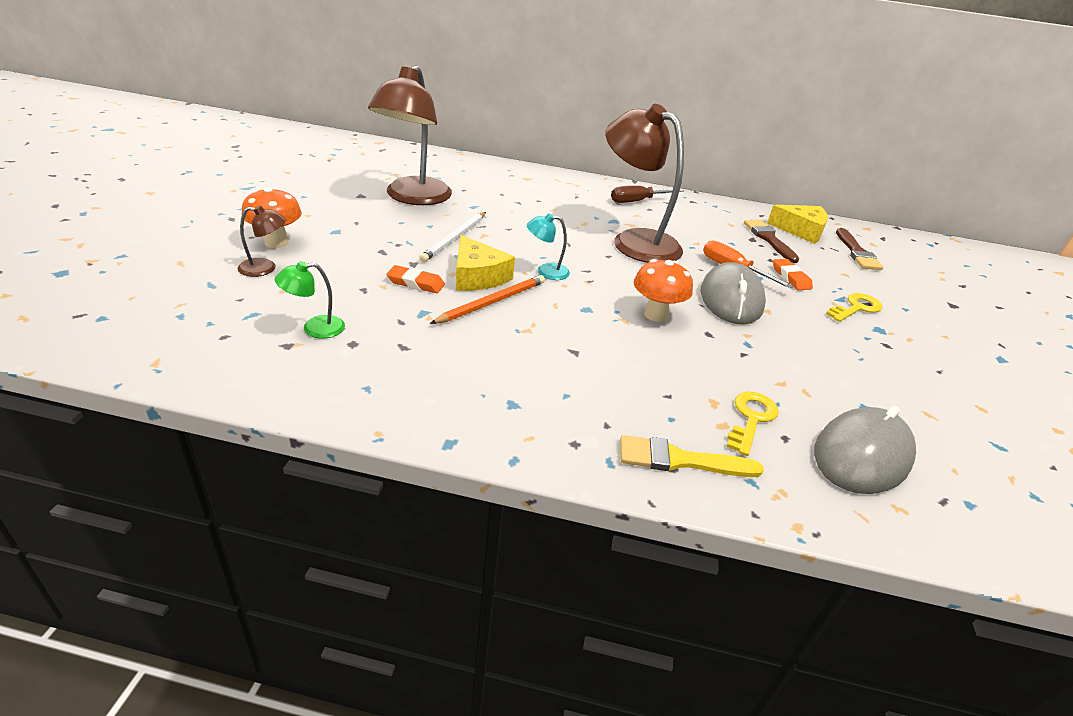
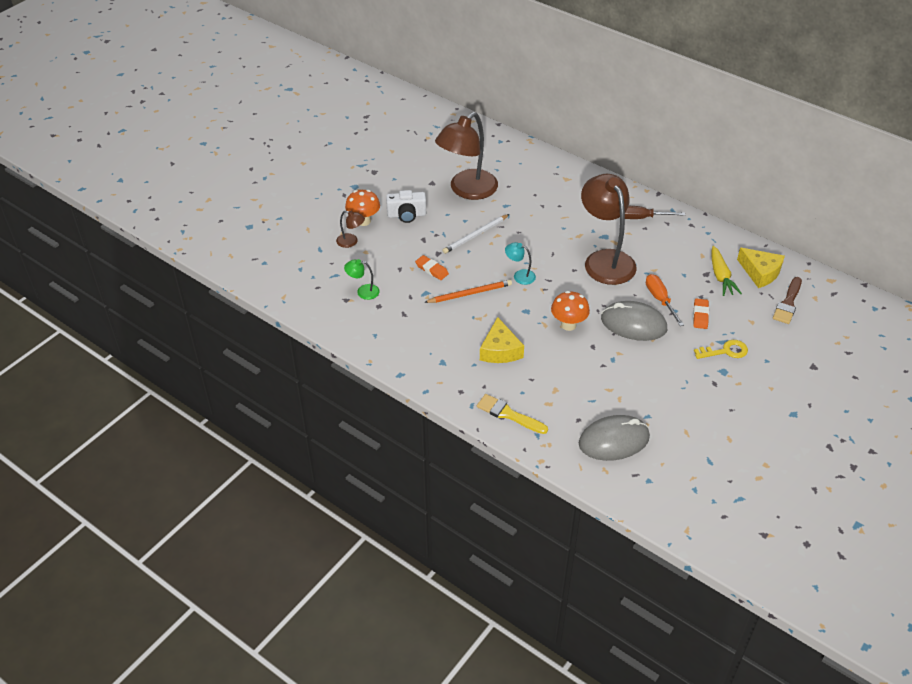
camera: 30 degrees right, 10 degrees up
yellow cheese [456,235,515,291] -> yellow cheese moved to [480,317,524,363]
grey mouse [701,262,766,325] -> grey mouse turned 75 degrees clockwise [601,301,667,341]
yellow key [727,392,779,456] -> none
brown brush [744,220,800,263] -> yellow carrot [712,246,742,296]
none -> white camera [386,190,426,223]

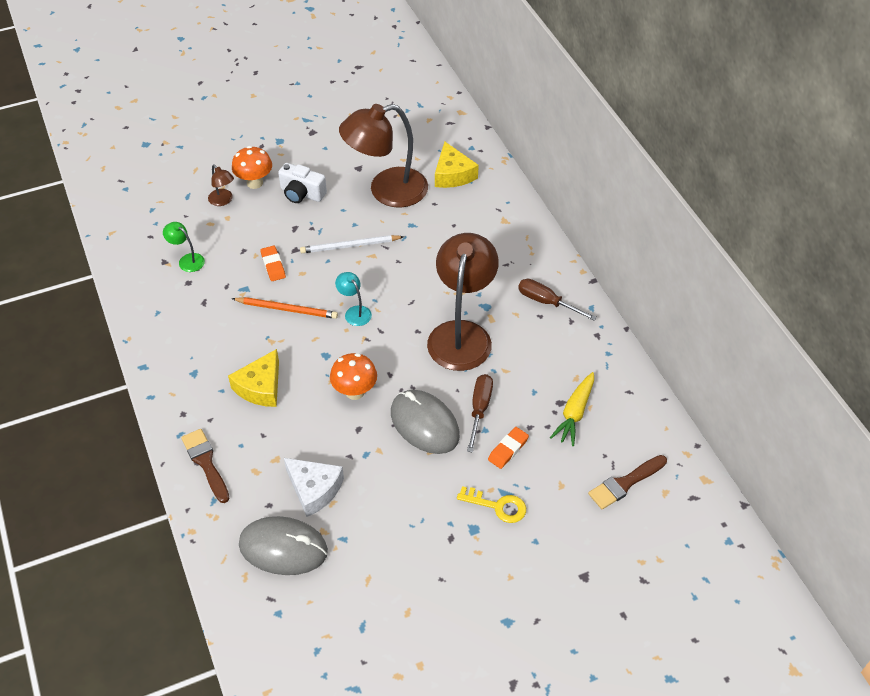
camera: 30 degrees right, 5 degrees up
yellow brush [477,394,548,434] -> brown brush [181,429,230,503]
orange screwdriver [646,274,684,326] -> brown screwdriver [467,374,493,453]
yellow cheese [737,247,785,288] -> yellow cheese moved to [435,142,479,188]
none -> white cheese [284,458,344,517]

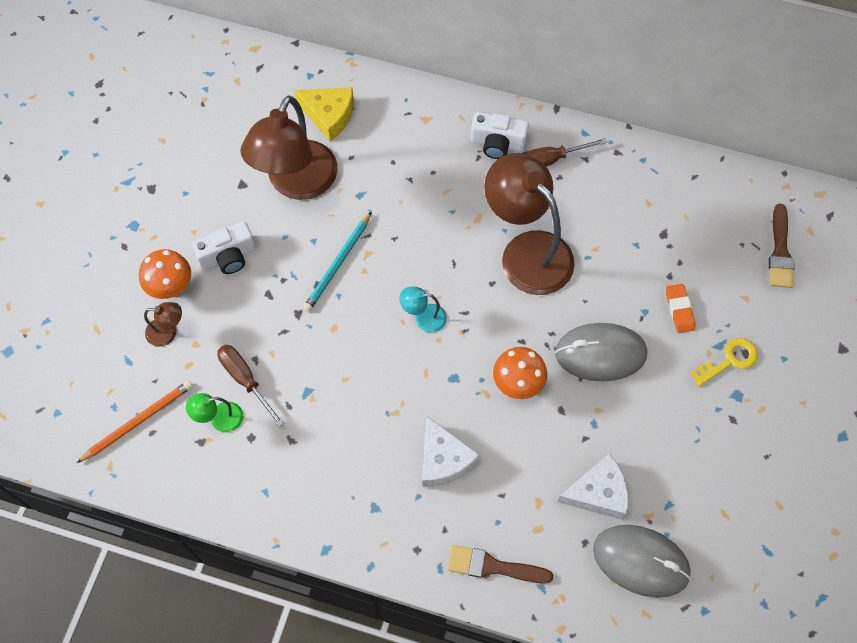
camera: 50 degrees left, 15 degrees up
yellow cheese [228,349,279,407] -> white cheese [422,416,480,487]
orange pencil [232,297,338,319] -> orange pencil moved to [77,381,193,463]
grey mouse [239,516,328,575] -> grey mouse turned 60 degrees clockwise [593,525,691,598]
orange eraser [260,246,286,281] -> none
white pencil [300,235,404,253] -> turquoise pencil [303,212,372,312]
brown screwdriver [467,374,493,453] -> brown screwdriver moved to [217,345,284,427]
yellow carrot [550,372,594,446] -> none
none -> white camera [471,112,529,159]

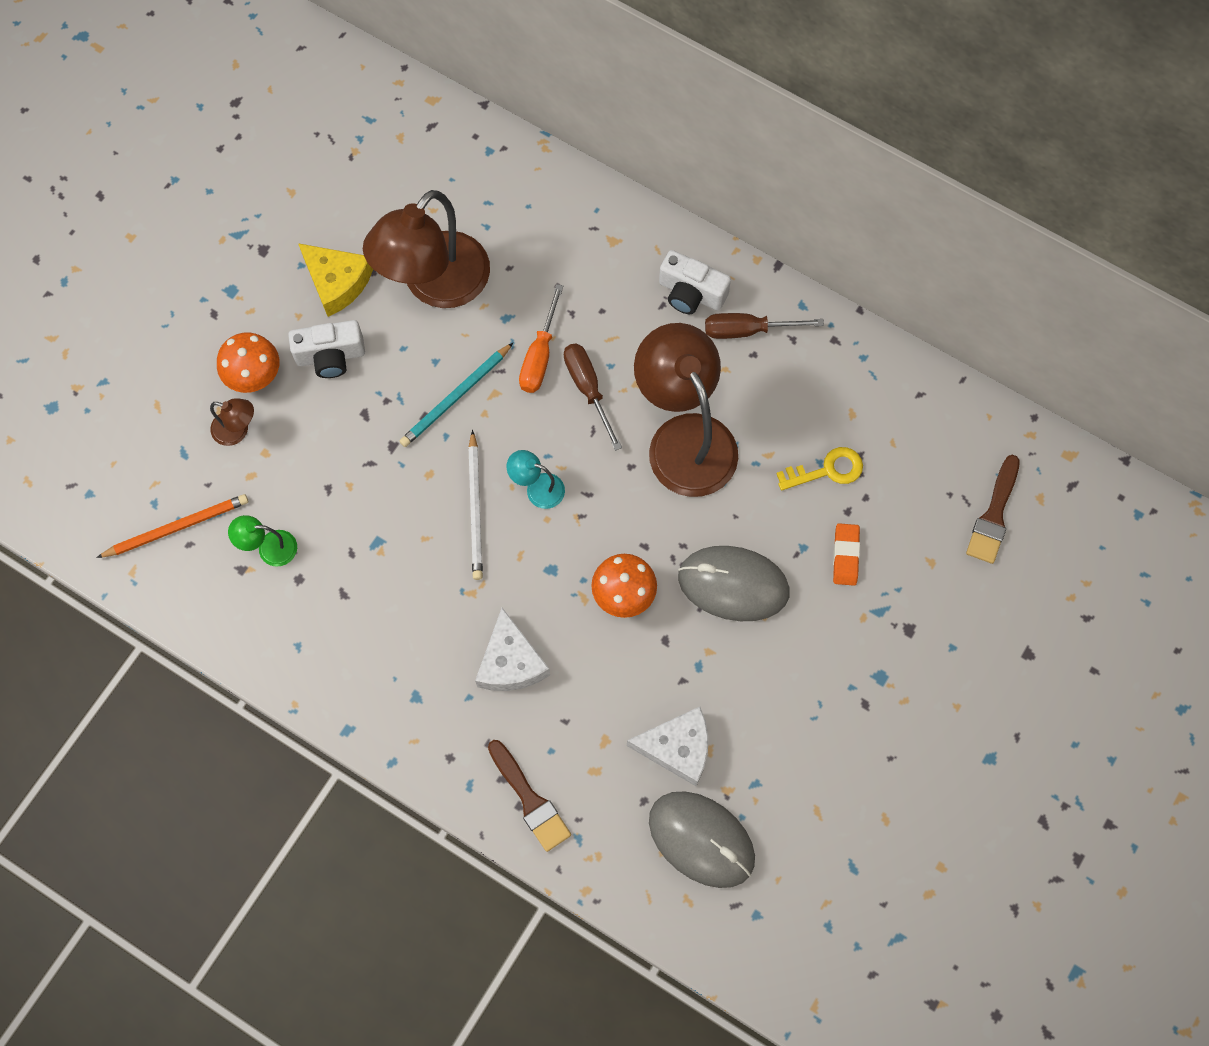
camera: 15 degrees right, 5 degrees up
brown screwdriver [217,345,284,427] -> brown screwdriver moved to [564,343,622,451]
yellow cheese [294,87,354,141] -> yellow cheese moved to [298,243,373,317]
brown brush [447,545,553,584] -> brown brush turned 150 degrees counterclockwise [488,740,571,852]
yellow key [691,338,758,386] -> yellow key moved to [776,447,863,491]
none -> white pencil [468,430,483,580]
none -> orange screwdriver [519,284,563,393]

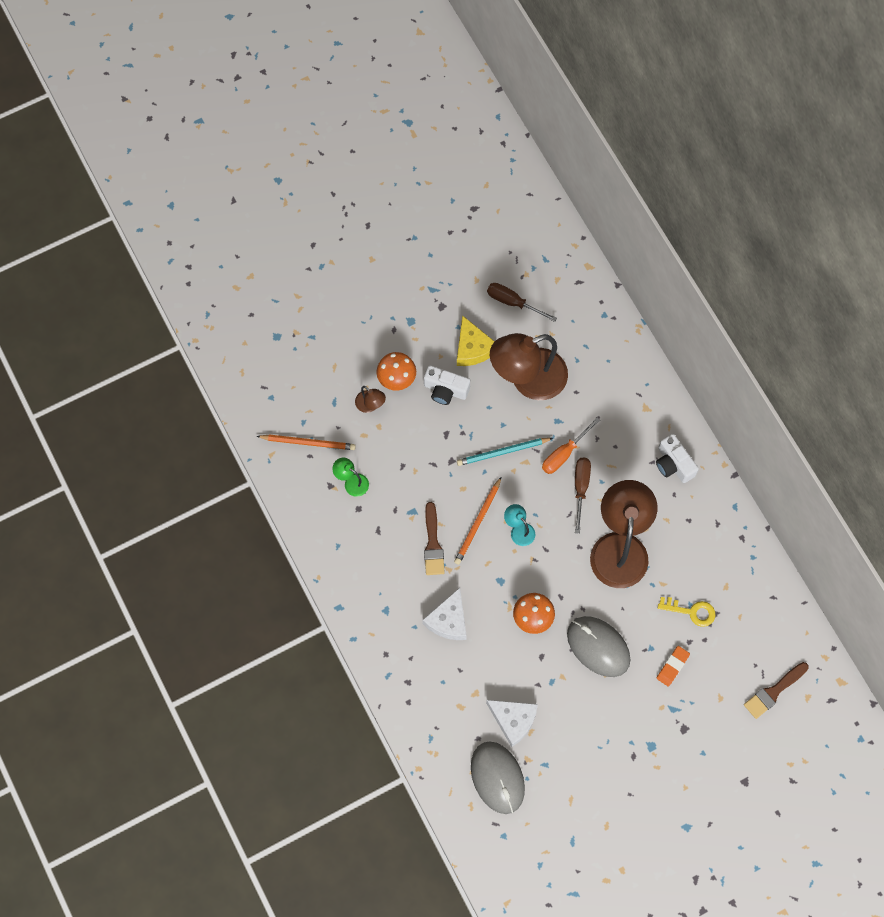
camera: 30 degrees right, 0 degrees up
white pencil [468,430,483,580] -> orange pencil [454,477,501,565]
brown brush [488,740,571,852] -> brown brush moved to [424,502,445,575]
brown screwdriver [705,313,824,339] -> brown screwdriver moved to [487,283,557,322]

